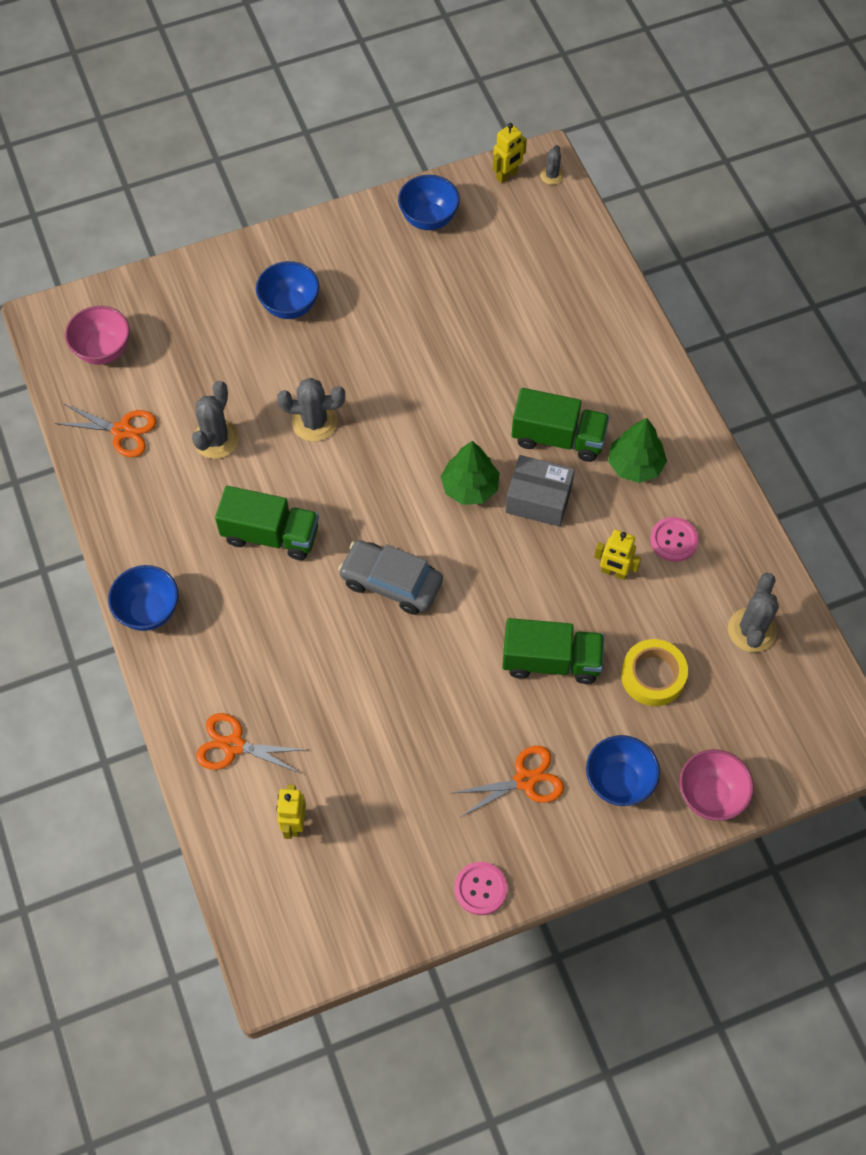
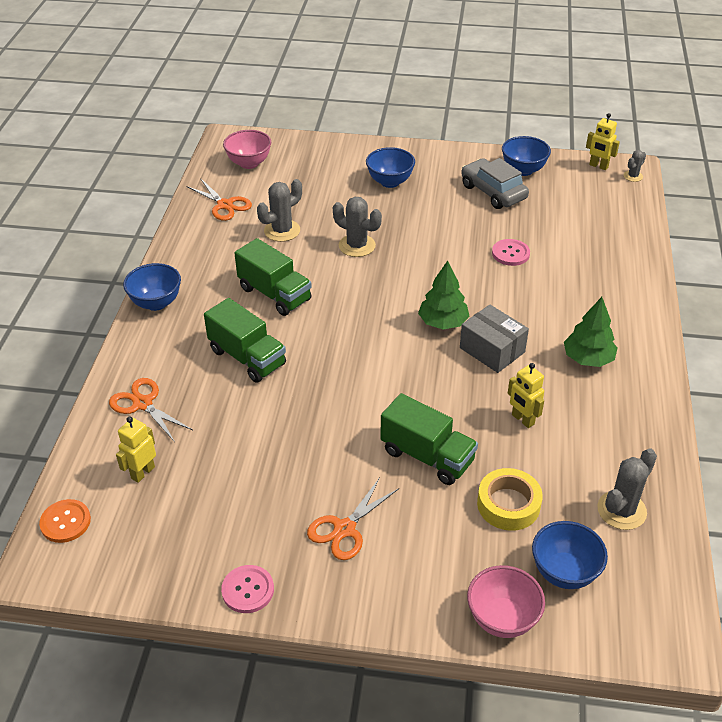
camera: 30 degrees right, 20 degrees down
grey car [338,540,443,615] -> grey car moved to [461,158,529,209]
orange scissors [453,746,564,817] -> orange scissors turned 120 degrees clockwise [307,478,399,560]
yellow robot [493,123,527,183] -> yellow robot turned 45 degrees clockwise [586,113,620,170]
green truck [512,388,610,462] -> green truck moved to [204,298,286,383]
blue bowl [586,735,660,806] -> blue bowl moved to [532,521,608,589]
pink button [650,517,699,562] -> pink button moved to [492,239,530,266]
none -> orange button [39,499,91,543]

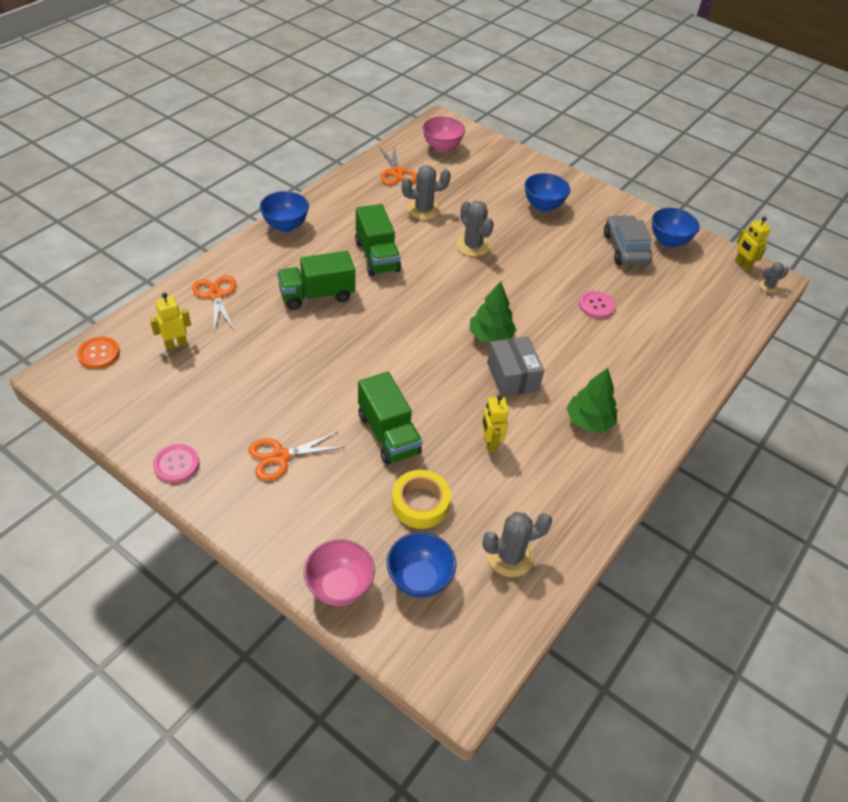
camera: 25 degrees right, 5 degrees up
green truck [204,298,286,383] -> green truck turned 90 degrees clockwise [277,251,355,310]

